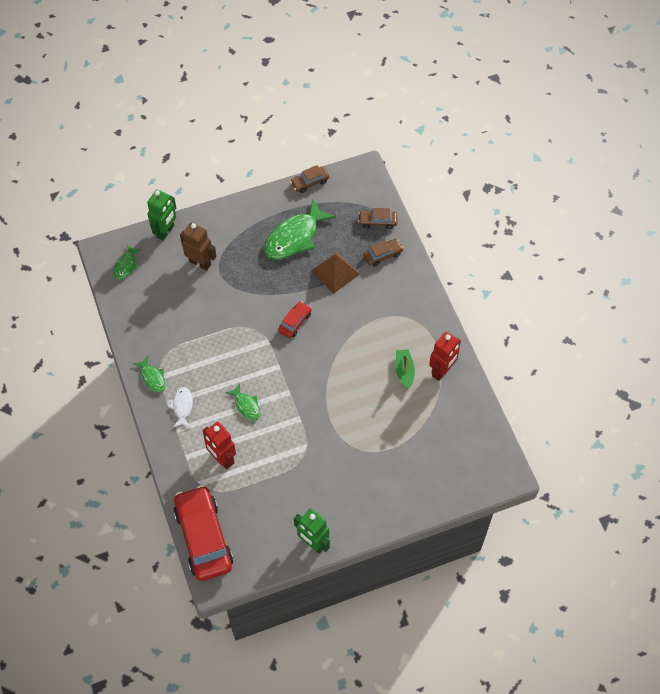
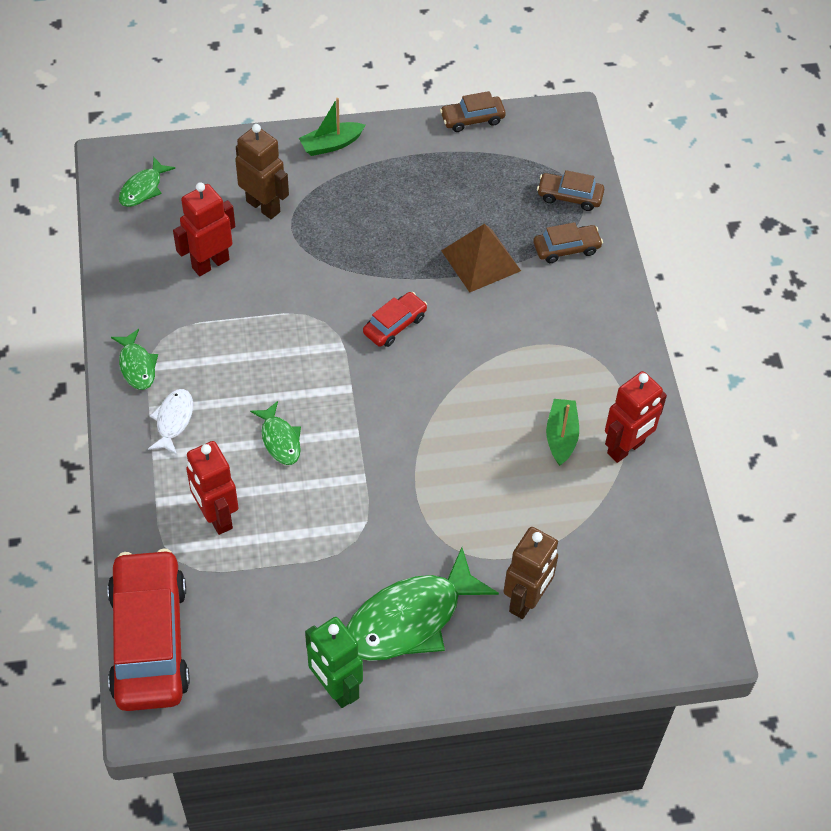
camera: 10 degrees right, 5 degrees down
green robot [147,190,176,241] -> none
green fish [264,199,336,259] -> green fish moved to [346,547,499,661]
none -> red robot [173,182,235,276]
none -> green boat [299,98,365,156]
none -> brown robot [503,527,558,619]

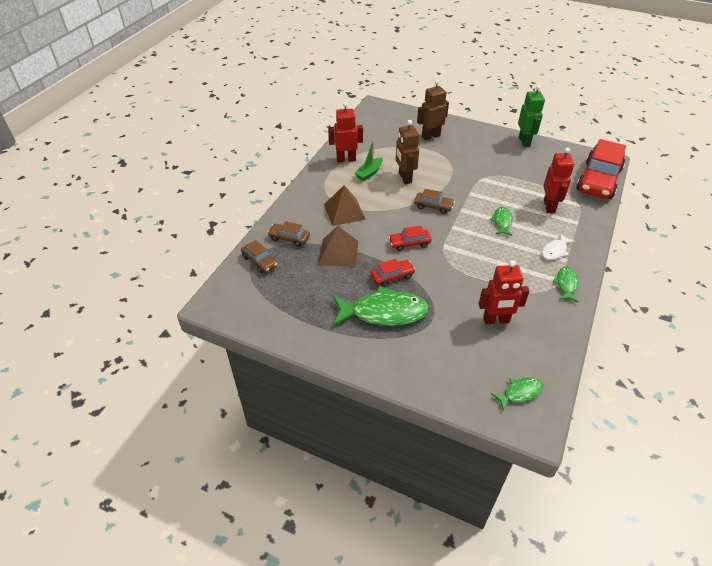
camera: 145 degrees left, 10 degrees down
brown robot [235,124,289,219] -> brown robot moved to [396,120,419,184]
green boat [299,98,365,156] -> none
green fish [346,547,499,661] -> green fish moved to [333,286,429,326]
brown car [440,91,506,132] -> brown car moved to [414,189,455,214]
none -> brown pyramid [324,185,366,226]
none -> red car [371,259,416,287]

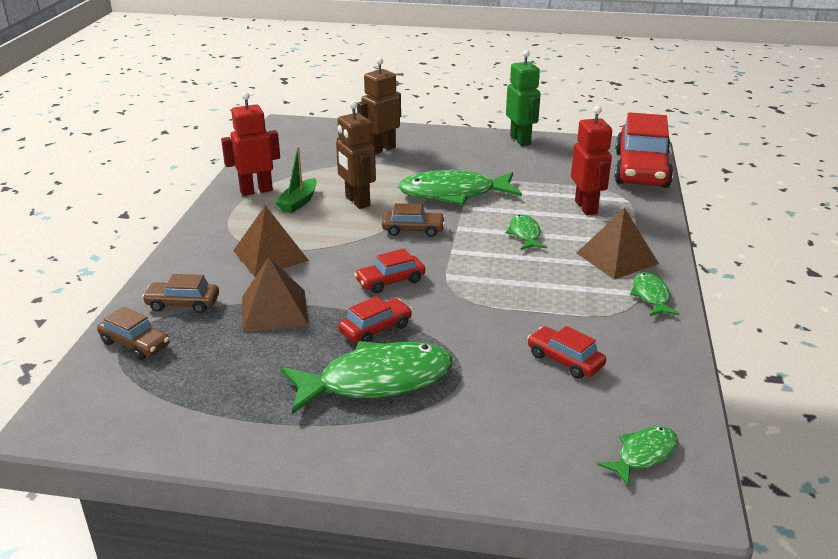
camera: 15 degrees left, 15 degrees down
red robot [479,260,529,324] -> red car [527,326,606,379]
white fish [542,233,575,260] -> brown pyramid [577,208,659,280]
none -> green fish [398,170,522,205]

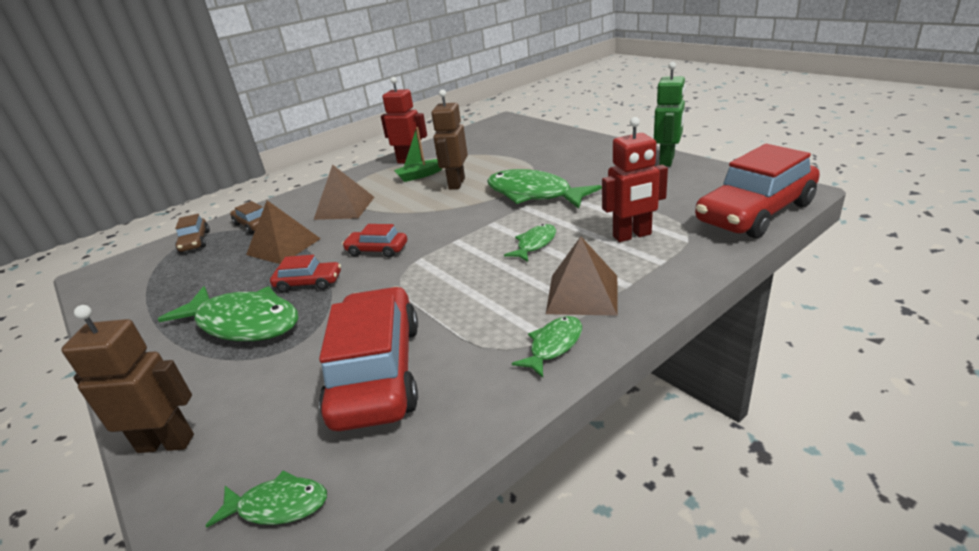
camera: 45 degrees right, 0 degrees up
brown robot [357,57,401,154] -> brown robot moved to [61,305,194,453]
brown car [382,203,445,237] -> none
red car [527,326,606,379] -> red car [319,286,418,431], size x2.12
red robot [571,106,612,215] -> red robot turned 45 degrees clockwise [602,117,668,242]

